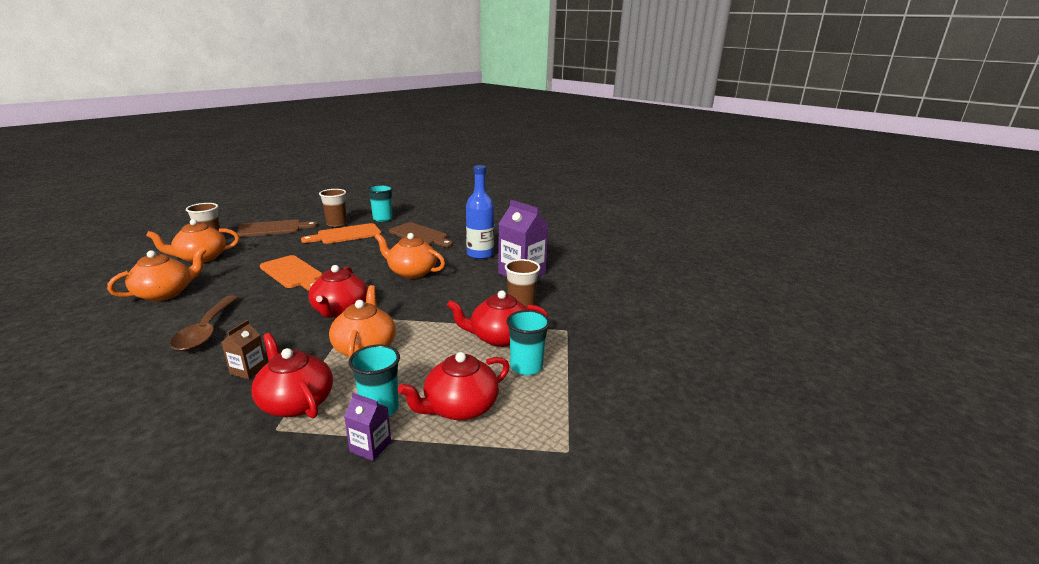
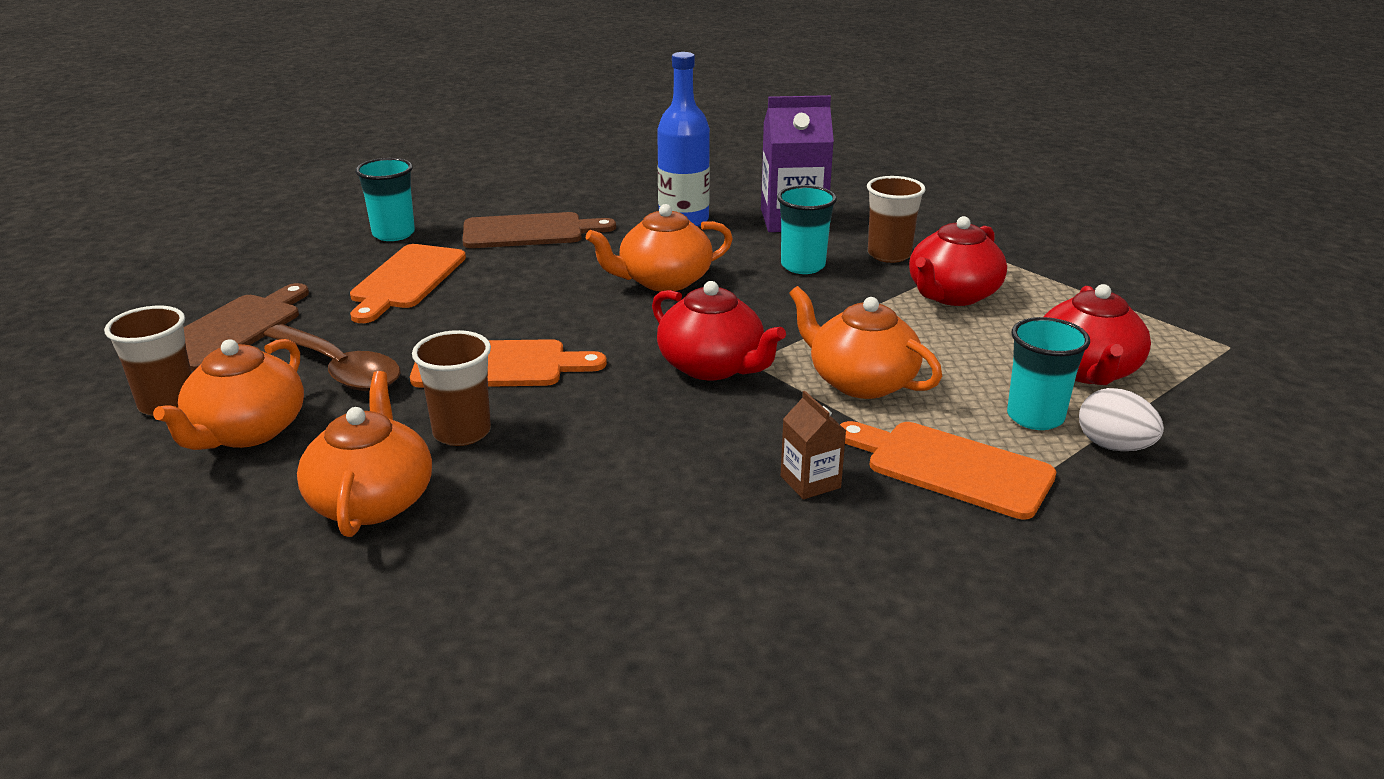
camera: 45 degrees left, 5 degrees up
brown spoon [170,295,239,351] -> brown spoon moved to [263,324,401,391]
red teapot [251,333,333,418] -> orange cutting board [840,421,1057,519]
brown cup [319,189,347,227] -> brown cup moved to [412,330,491,446]
purple carton [344,393,391,461] -> white egg [1079,388,1164,451]
turquoise cup [506,310,550,375] -> turquoise cup moved to [777,186,837,274]

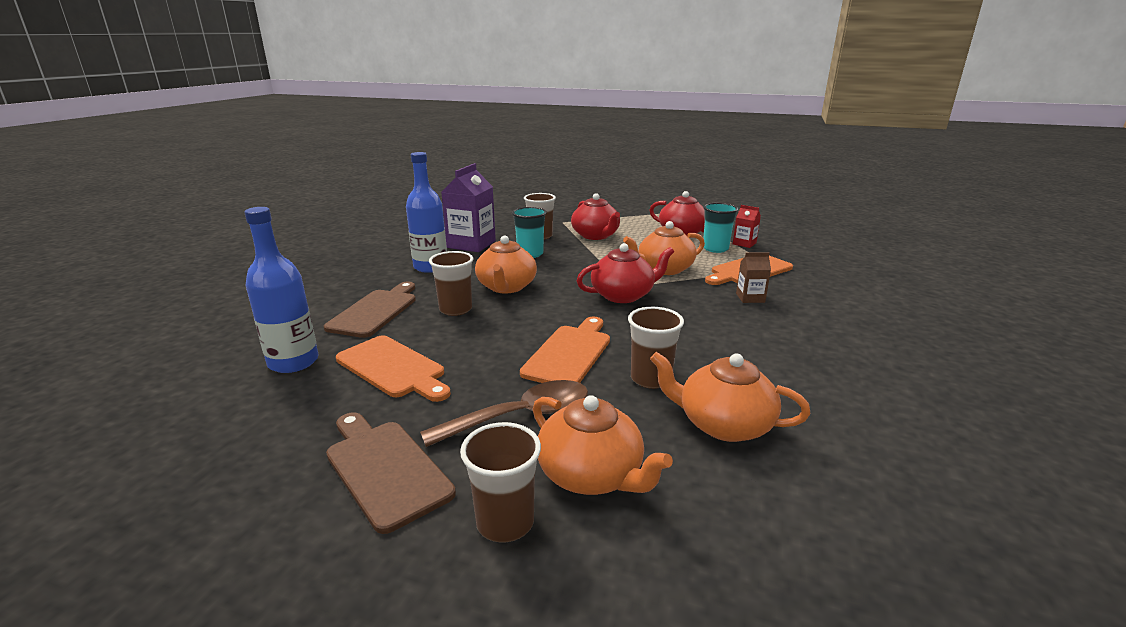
camera: 65 degrees left, 5 degrees down
turquoise cup [355,158,415,241] -> blue bottle [244,207,319,373]
white egg [1079,388,1164,451] -> red carton [733,205,761,248]
none -> brown cup [429,251,473,316]

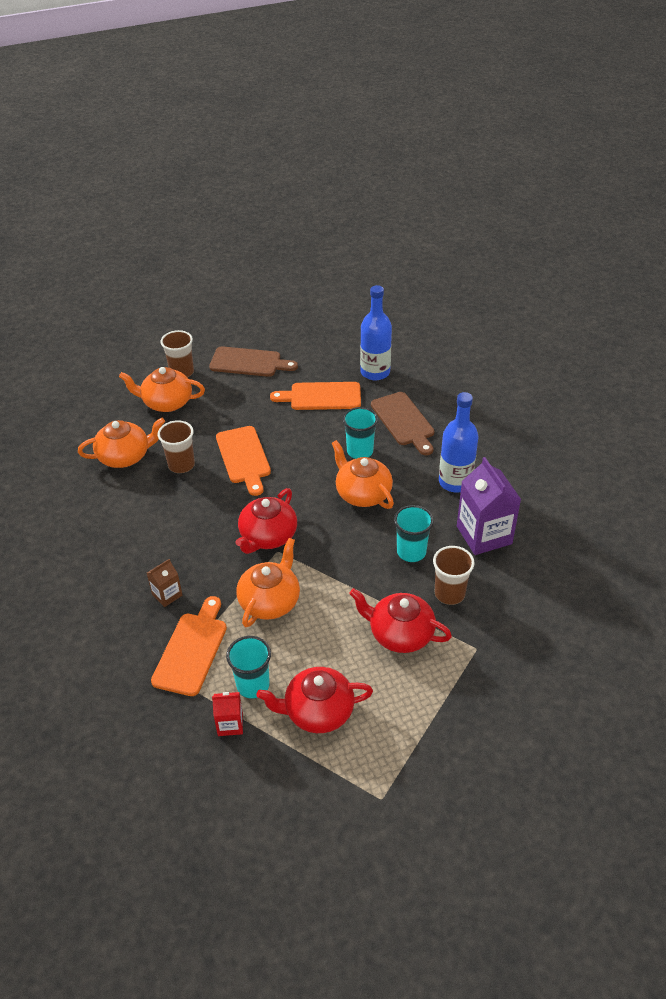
camera: 140 degrees right, 20 degrees up
brown spoon [420,380,588,447] -> none
brown cup [429,251,473,316] -> turquoise cup [343,407,378,459]

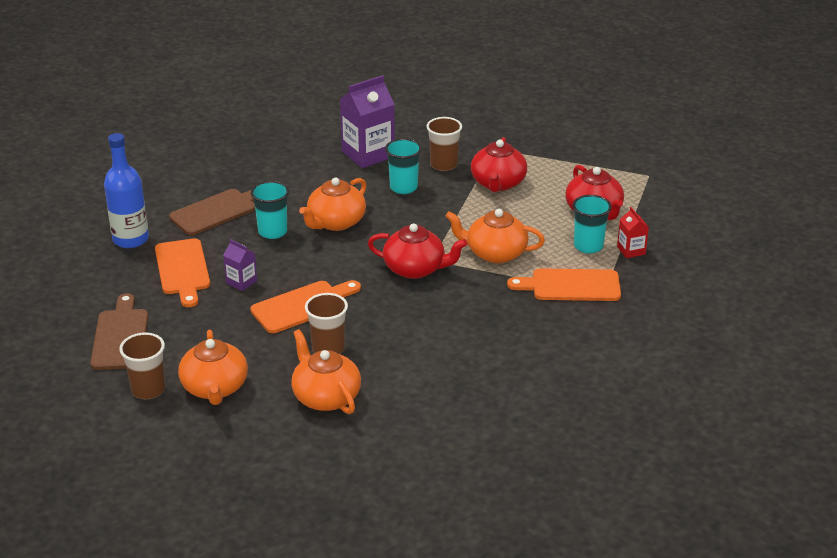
camera: 105 degrees left, 10 degrees down
brown carton [147,559,182,607] -> none
blue bottle [439,392,479,493] -> none
none -> purple carton [223,239,257,291]

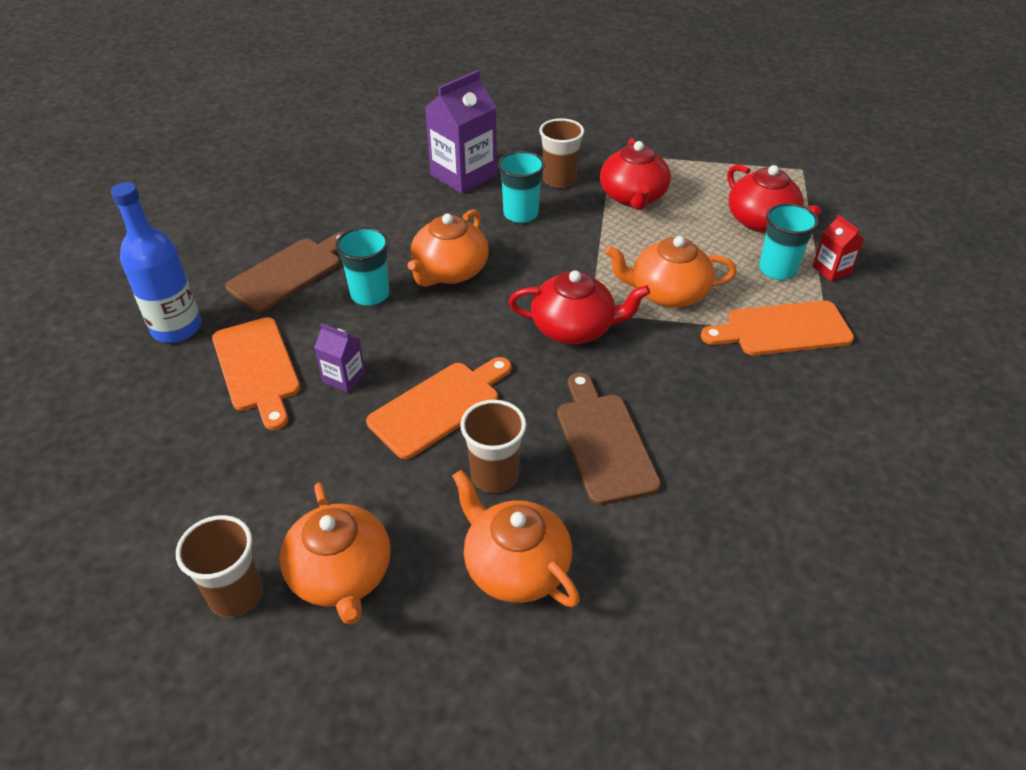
camera: 10 degrees left, 10 degrees up
brown cutting board [90,293,148,370] -> brown cutting board moved to [557,373,661,505]

